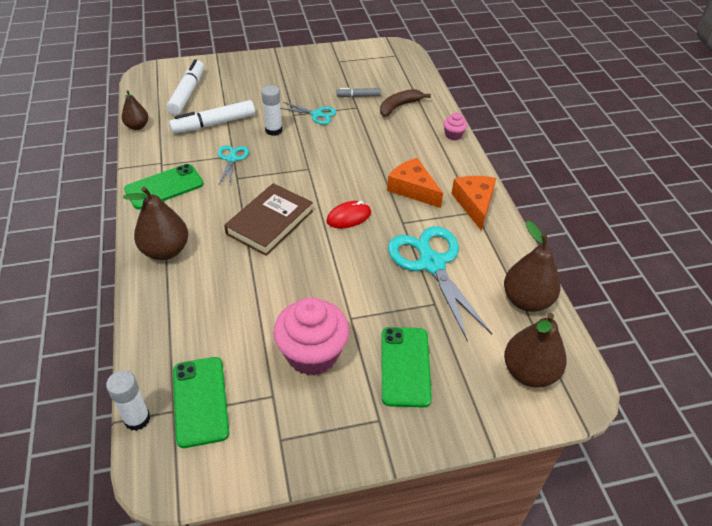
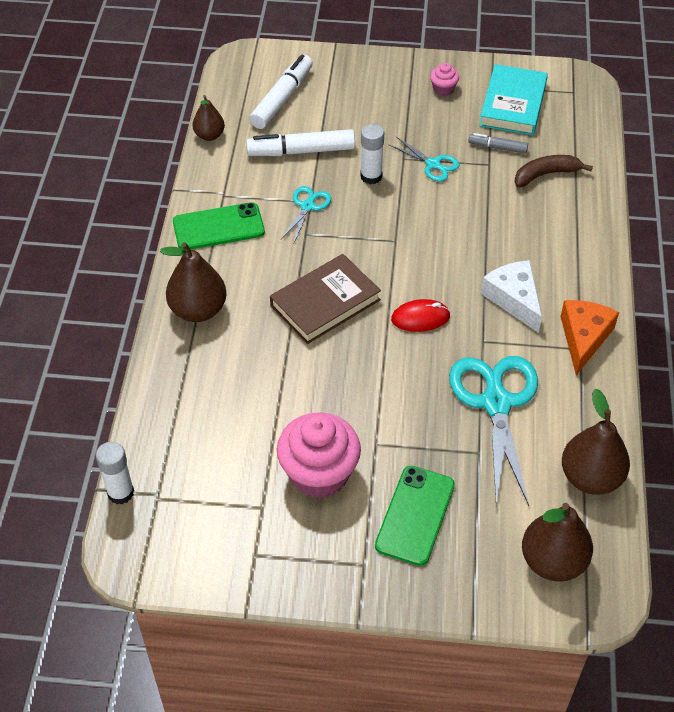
camera: 20 degrees right, 5 degrees up
green phone [173,357,229,448] -> none
orange cheese [387,158,443,208] -> white cheese [481,260,542,333]
pink cupcake [443,112,467,140] -> pink cupcake moved to [430,62,459,96]
none -> turquoise book [479,64,548,135]

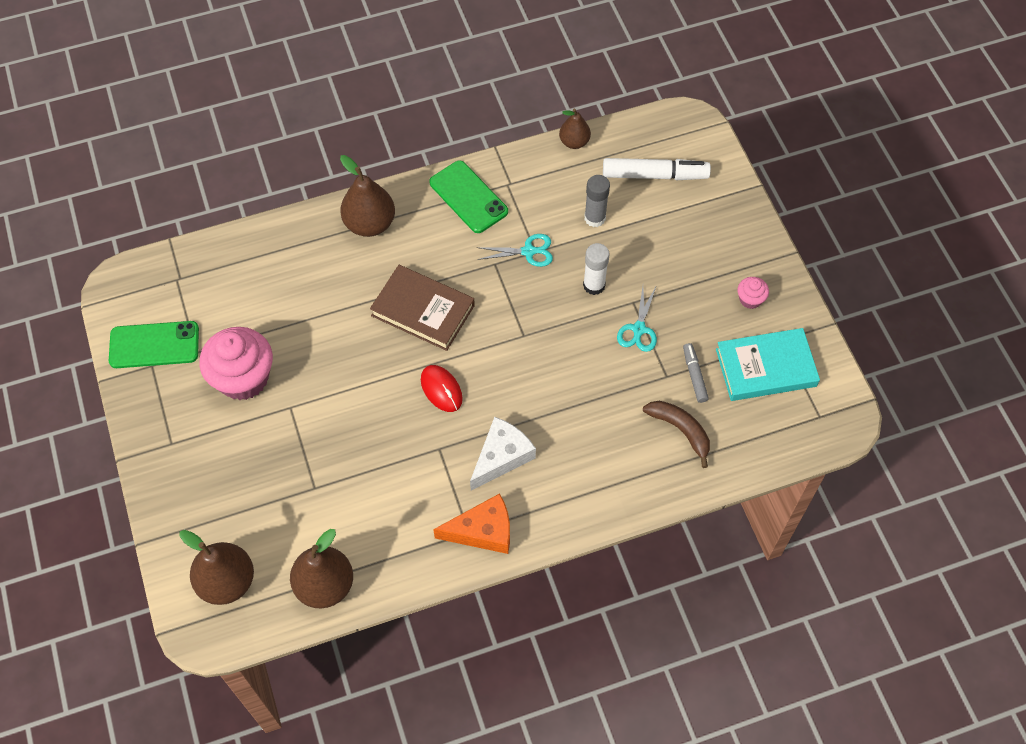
camera: 65 degrees right, 10 degrees up
white glue stick [96,442,134,504] -> none
white marker [246,129,355,156] -> grey glue stick [584,175,610,227]
green phone [375,466,455,566] -> green phone moved to [109,321,199,368]
turquoise scissors [449,356,538,506] -> none

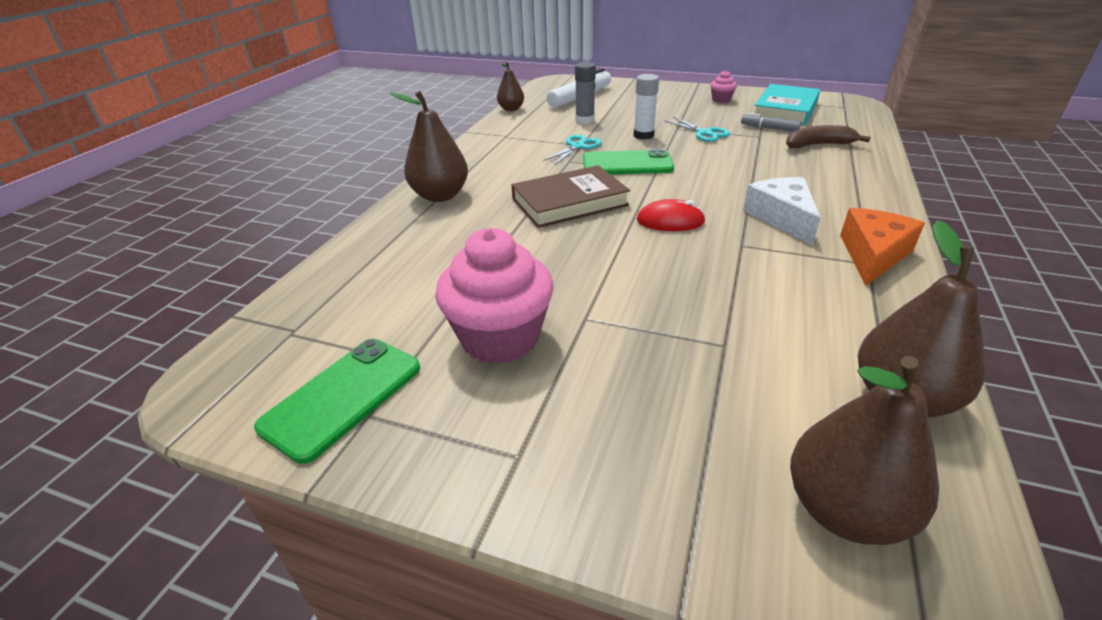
camera: 50 degrees left, 25 degrees down
green phone [429,161,508,233] -> green phone moved to [583,149,674,175]

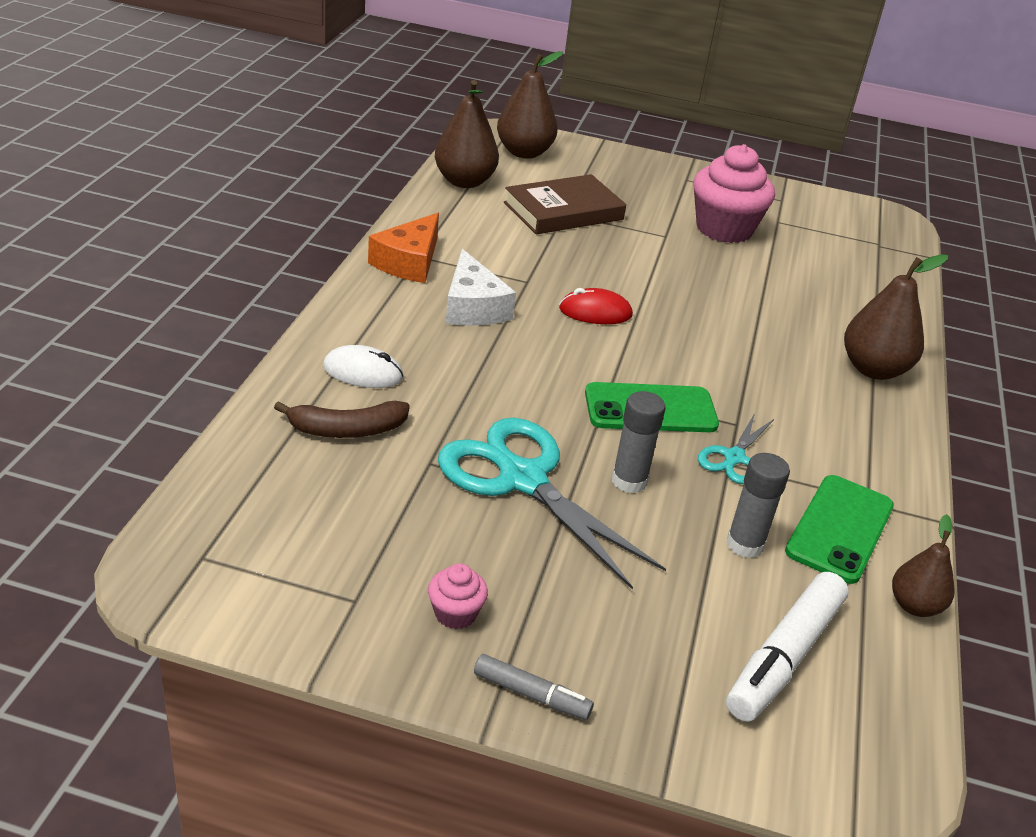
camera: 170 degrees right, 0 degrees up
green phone [254,339,420,464] -> green phone moved to [785,475,894,584]
brown book [511,165,630,228] -> brown book moved to [504,174,626,234]
white glue stick [634,74,659,140] -> grey glue stick [612,391,665,493]
turquoise scissors [665,117,731,142] -> turquoise scissors [438,418,666,589], size x2.01
grey marker [741,113,801,132] -> grey marker moved to [474,654,594,720]
turquoise book [754,84,820,125] -> none
none -> white mouse [323,345,403,388]

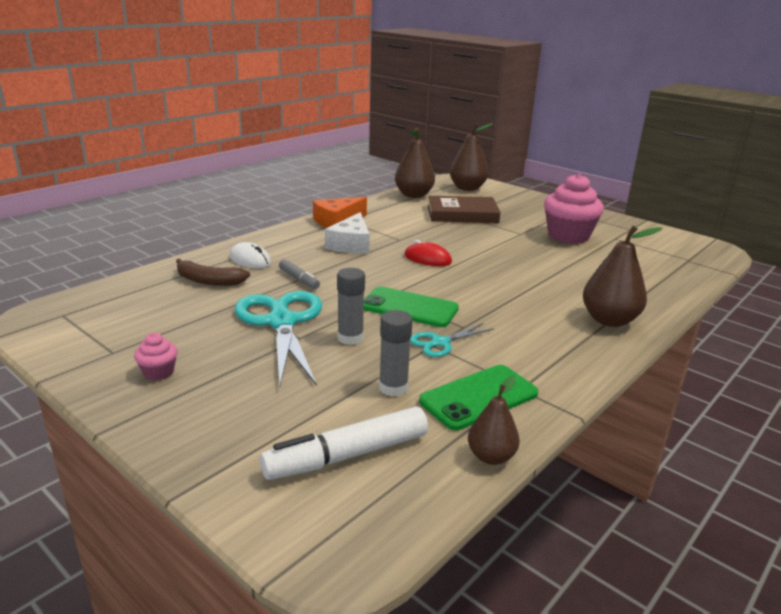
camera: 30 degrees right, 10 degrees down
grey marker [474,654,594,720] -> grey marker moved to [279,259,320,289]

